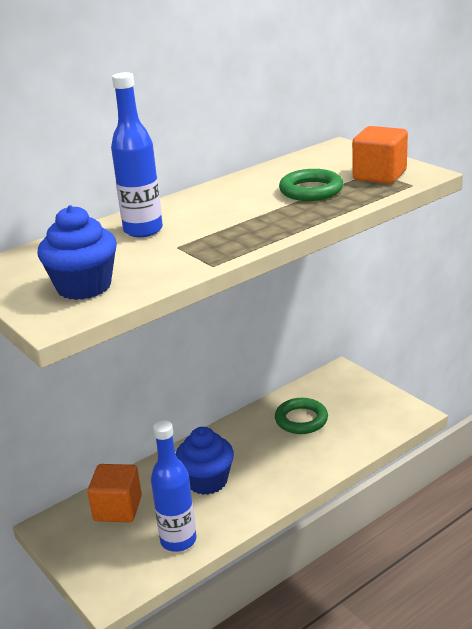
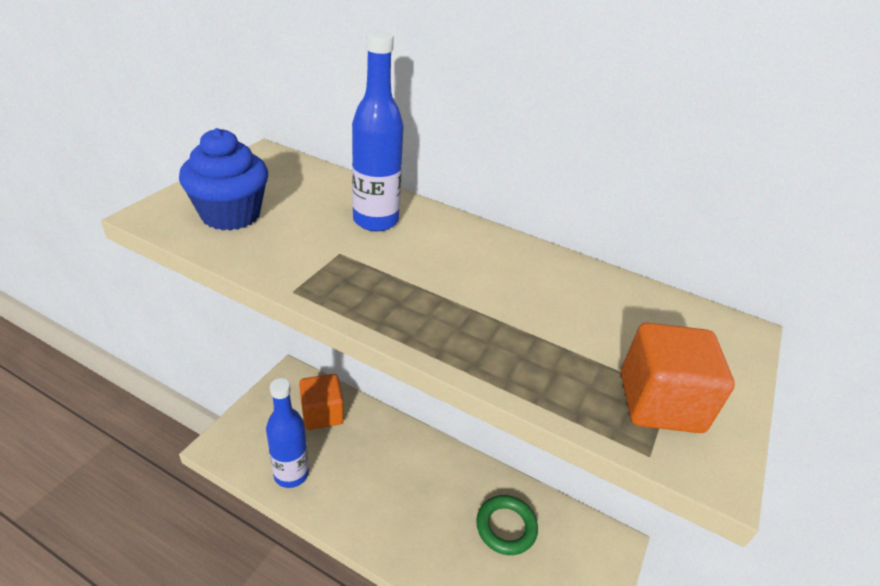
camera: 60 degrees right, 10 degrees up
blue cupcake [176,427,234,495] -> none
green ring [279,169,343,201] -> none

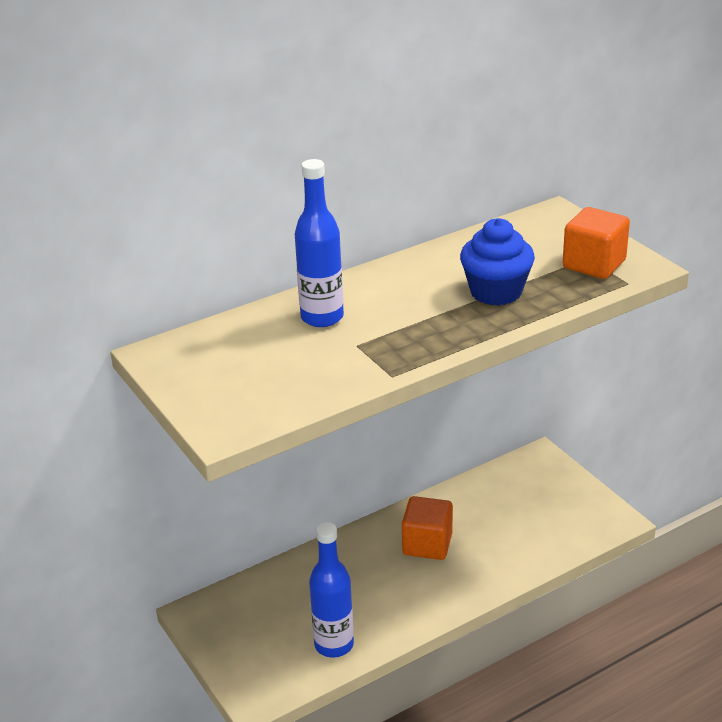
camera: 55 degrees left, 5 degrees down
blue cupcake [179,128,268,231] -> blue cupcake moved to [460,218,535,306]
orange cube [299,374,344,430] -> orange cube moved to [402,496,453,560]
green ring [476,495,538,555] -> none

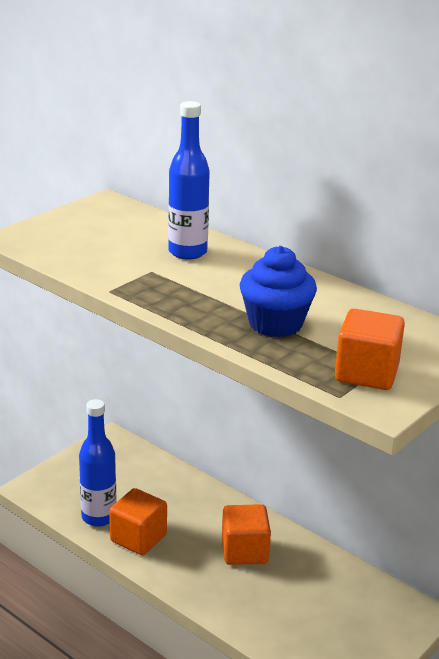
camera: 70 degrees right, 5 degrees down
none -> orange cube [109,488,167,555]

